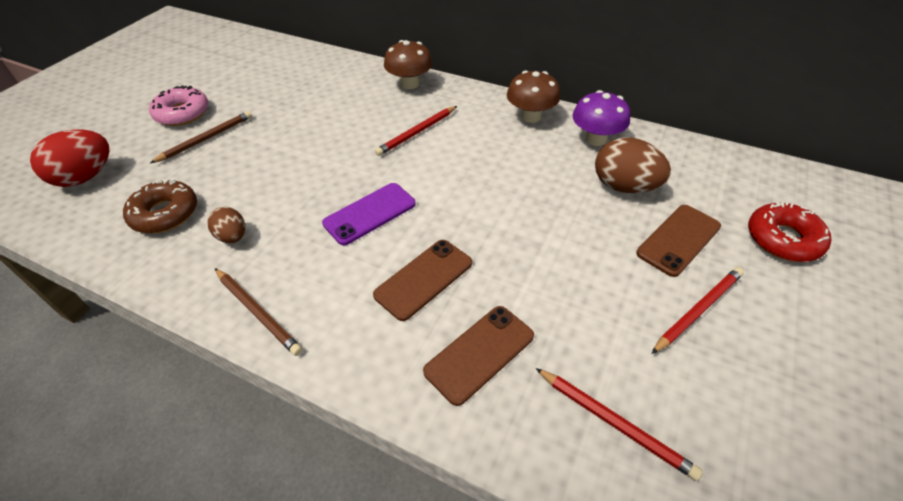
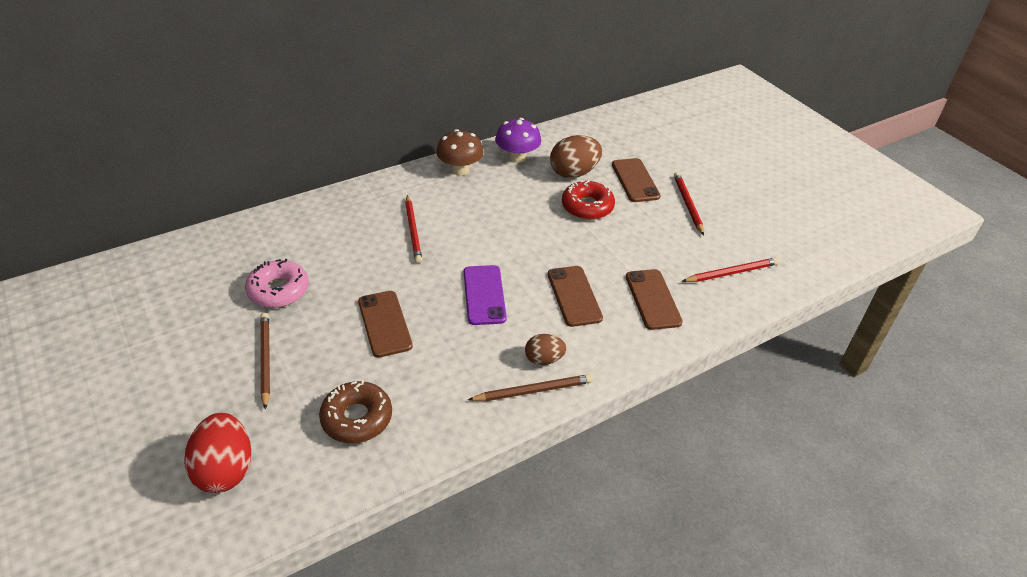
camera: 60 degrees left, 5 degrees down
pink donut [149,85,209,126] -> pink donut moved to [245,259,309,308]
brown egg [207,207,245,243] -> brown egg moved to [525,334,566,365]
brown mushroom [384,40,433,89] -> none
red donut [748,201,831,262] -> red donut moved to [562,179,615,220]
none -> brown phone [358,291,413,358]

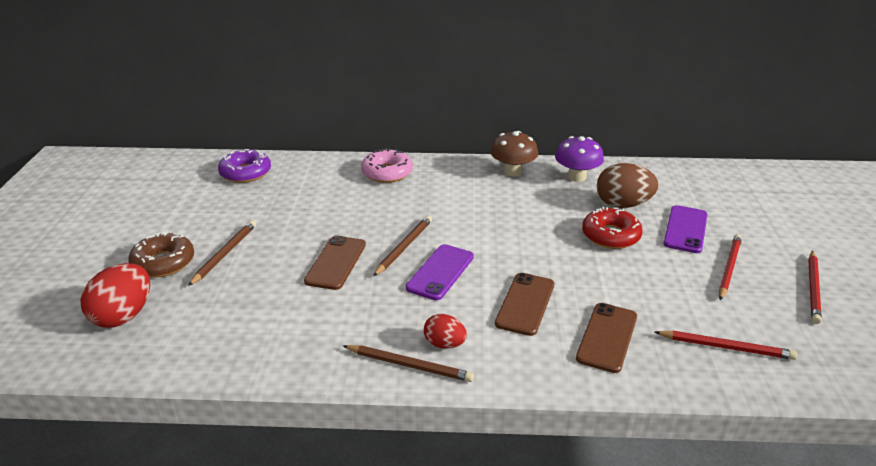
camera: 35 degrees right, 10 degrees down
pink donut [245,259,309,308] -> pink donut moved to [361,148,413,183]
brown donut [319,380,392,443] -> brown donut moved to [128,231,194,277]
red pencil [405,195,422,263] -> red pencil moved to [808,250,822,324]
brown egg [525,334,566,365] -> red egg [424,314,467,349]
brown phone [612,158,661,202] -> purple phone [663,205,708,253]
none -> purple donut [218,149,271,183]
none -> brown pencil [373,216,432,276]

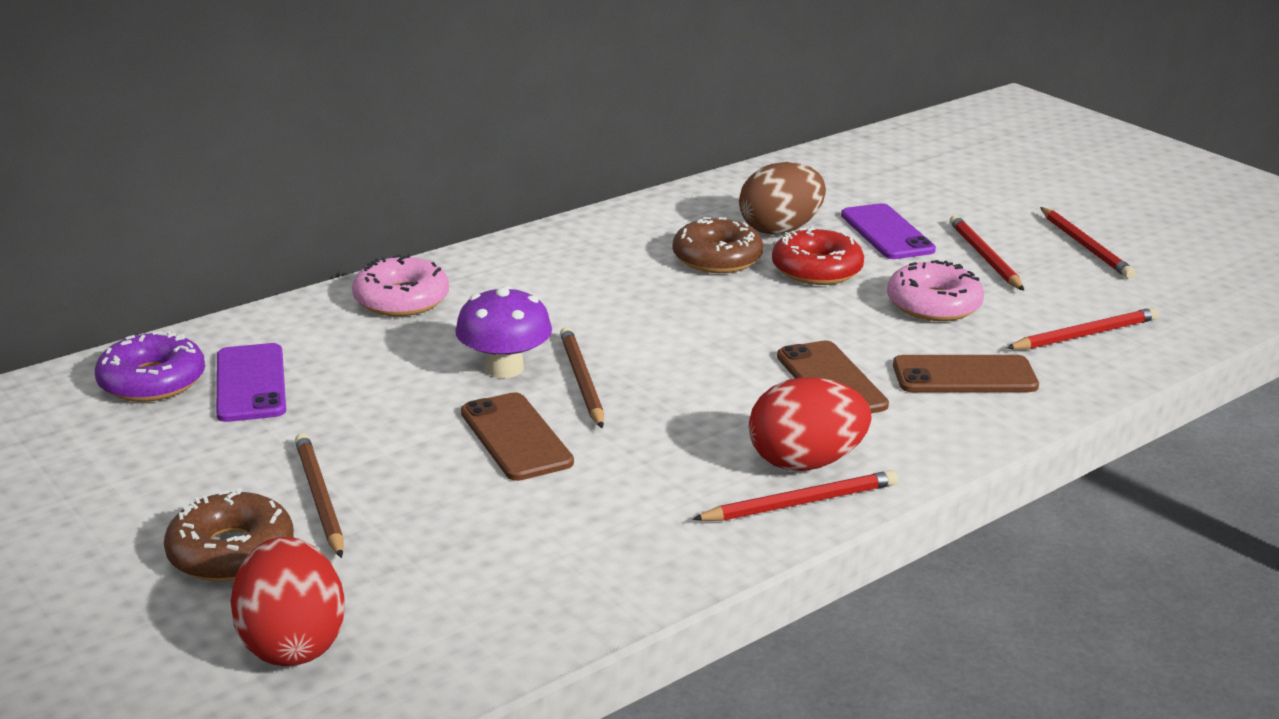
camera: 40 degrees left, 5 degrees down
brown pencil [343,345,474,382] -> red pencil [692,470,898,521]
purple phone [406,244,474,300] -> purple phone moved to [216,343,286,422]
red egg [424,314,467,349] -> red egg [749,377,871,471], size x1.71
brown mushroom [490,131,538,176] -> none
purple mushroom [555,136,604,182] -> purple mushroom moved to [455,286,552,378]
brown phone [576,303,637,373] -> brown phone turned 75 degrees counterclockwise [893,355,1039,392]
none -> brown donut [673,217,763,273]
none -> pink donut [887,260,984,321]

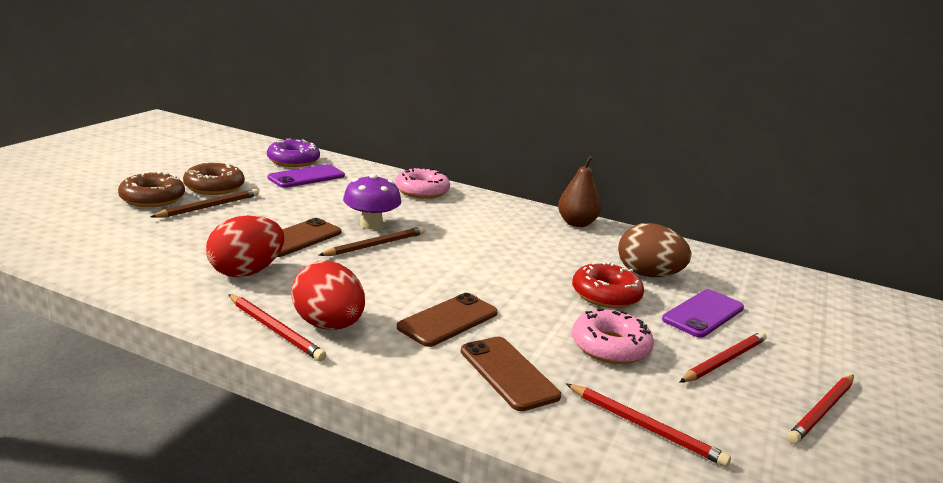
camera: 60 degrees right, 5 degrees down
red egg [231,537,345,666] -> red egg moved to [206,215,284,277]
brown donut [673,217,763,273] -> brown donut moved to [183,162,245,195]
none -> brown pear [558,156,601,227]

